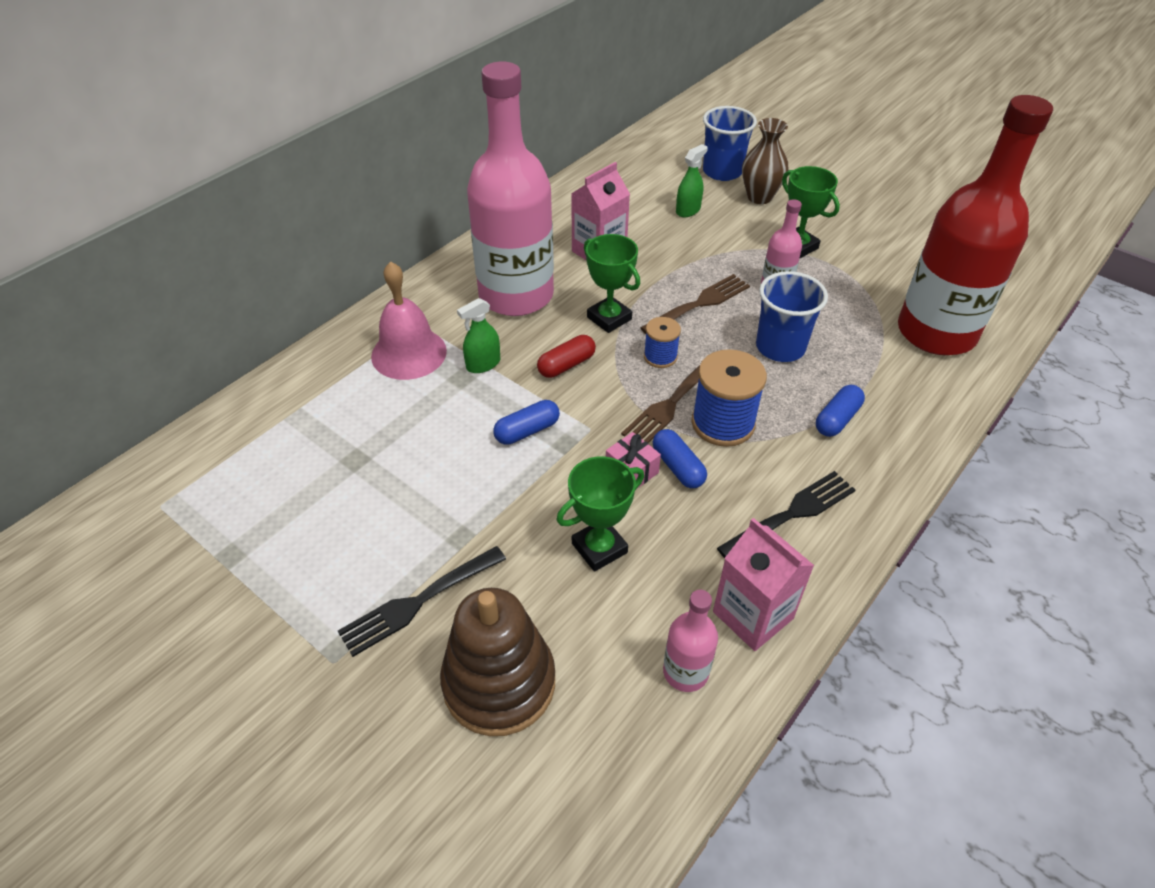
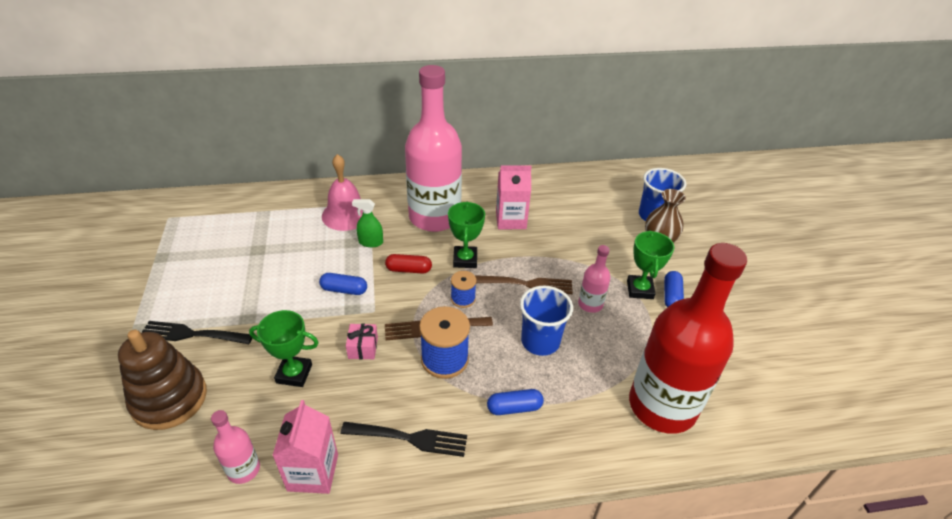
camera: 40 degrees right, 5 degrees down
blue capsule [653,429,707,488] -> blue capsule moved to [664,271,684,307]
green spray bottle [676,144,708,217] -> none

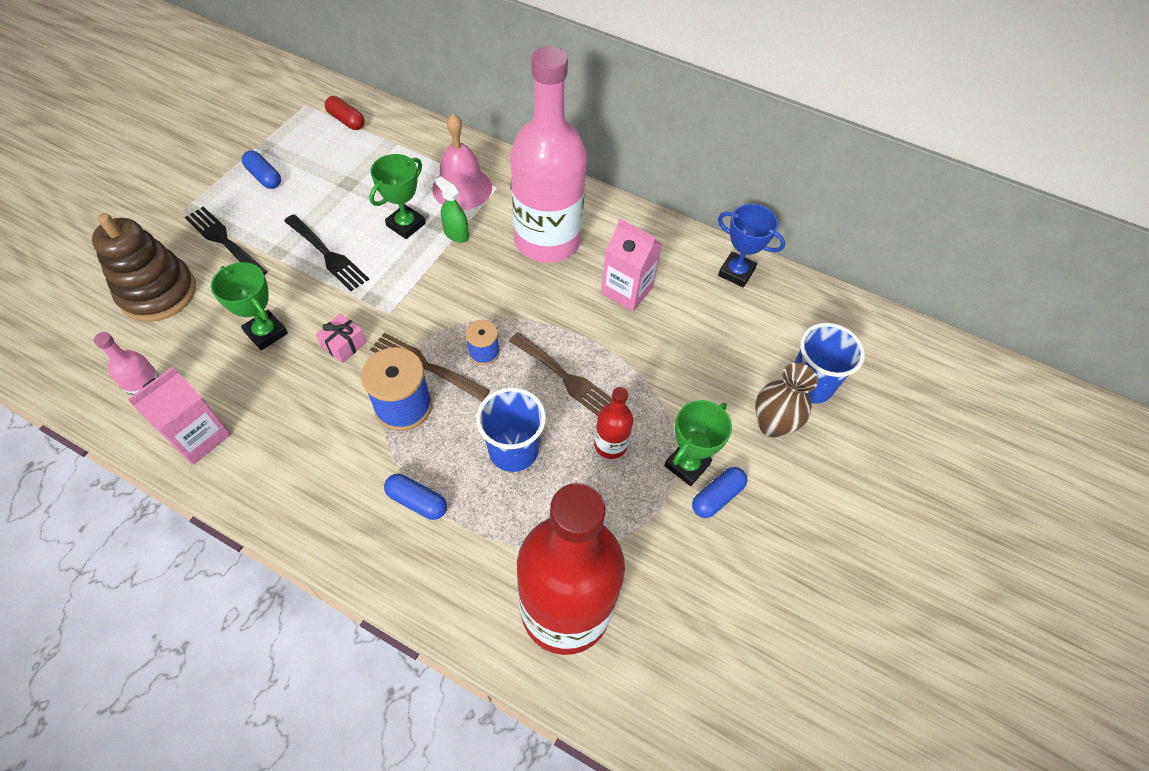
camera: 35 degrees right, 15 degrees up
blue capsule [319,273,367,295] -> blue capsule moved to [242,151,281,189]
black fork [340,422,467,457] -> black fork moved to [284,214,369,291]
red capsule [385,254,432,274] -> red capsule moved to [325,96,364,130]
green trophy [448,201,485,268] -> green trophy moved to [369,154,426,239]
pink bottle [578,245,611,313] -> red bottle [594,387,633,459]
none -> blue trophy [718,204,785,288]

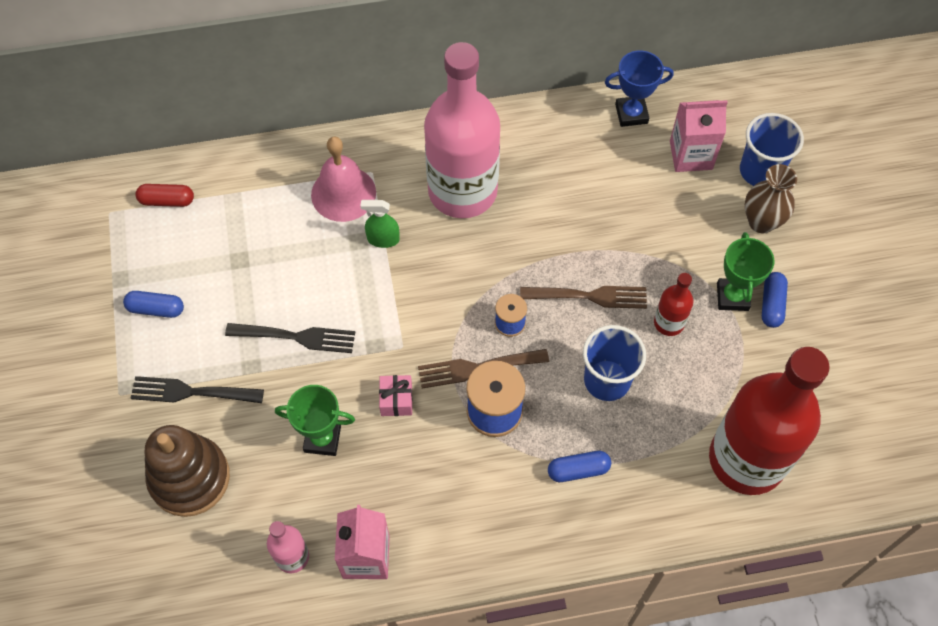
camera: 35 degrees left, 5 degrees up
green trophy [369,154,426,239] -> none
pink carton [601,219,662,312] -> pink carton moved to [670,100,728,172]

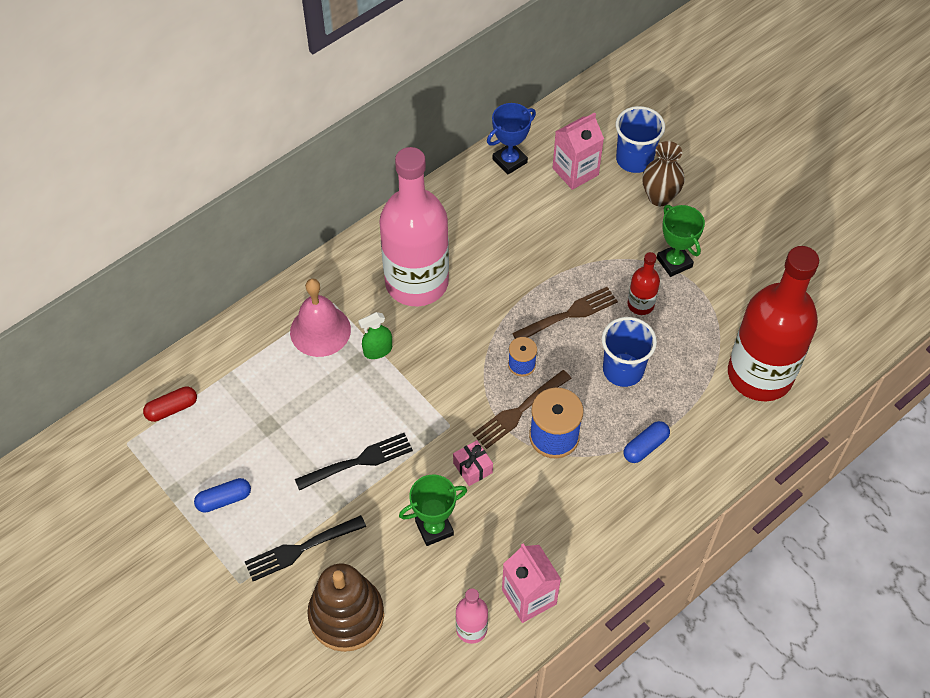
camera: 30 degrees left, 5 degrees down
blue capsule [762,272,788,328] -> none

